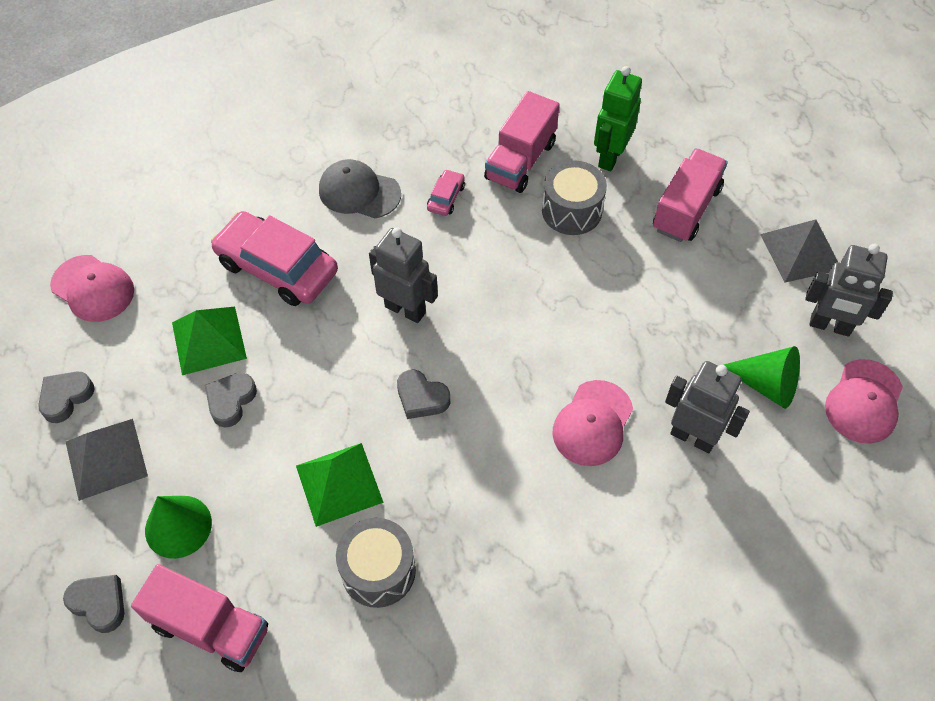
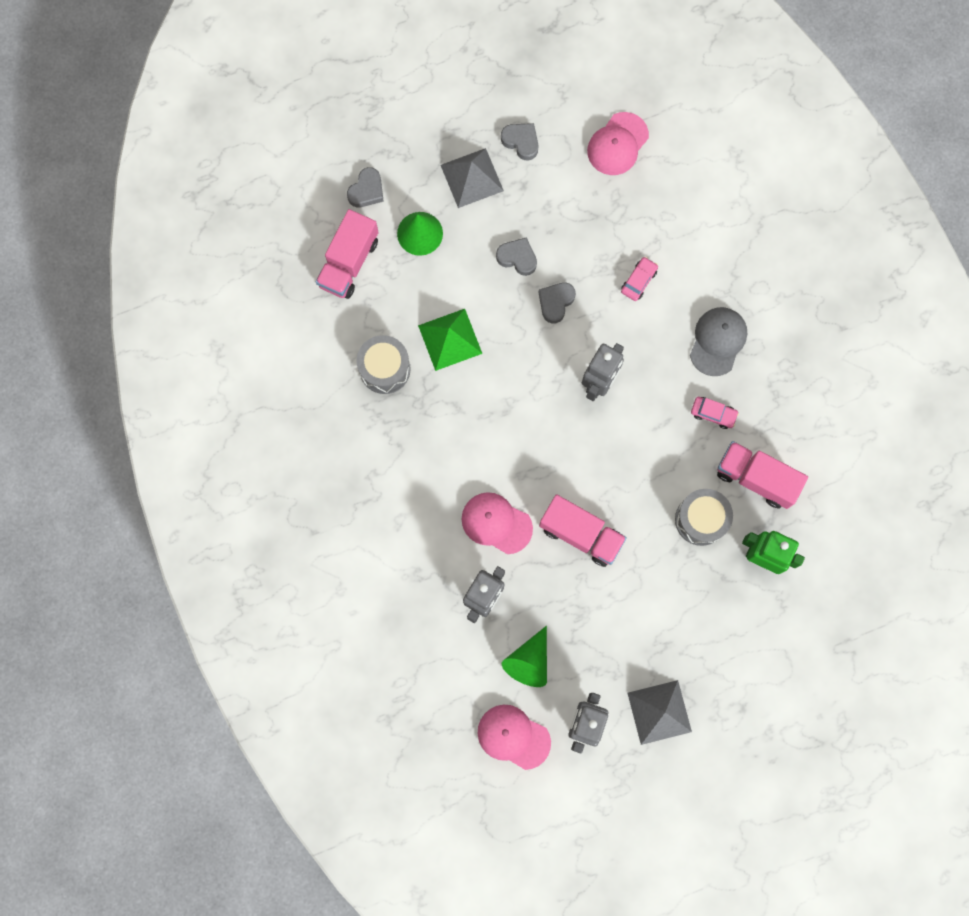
camera: 90 degrees right, 20 degrees up
green pyramid [172,307,247,375] -> none
pink car [211,211,338,306] -> pink car [621,257,658,301], size x0.44
grey heart [397,370,450,419] -> grey heart moved to [538,282,576,323]
pink truck [653,148,728,242] -> pink truck moved to [539,495,627,567]

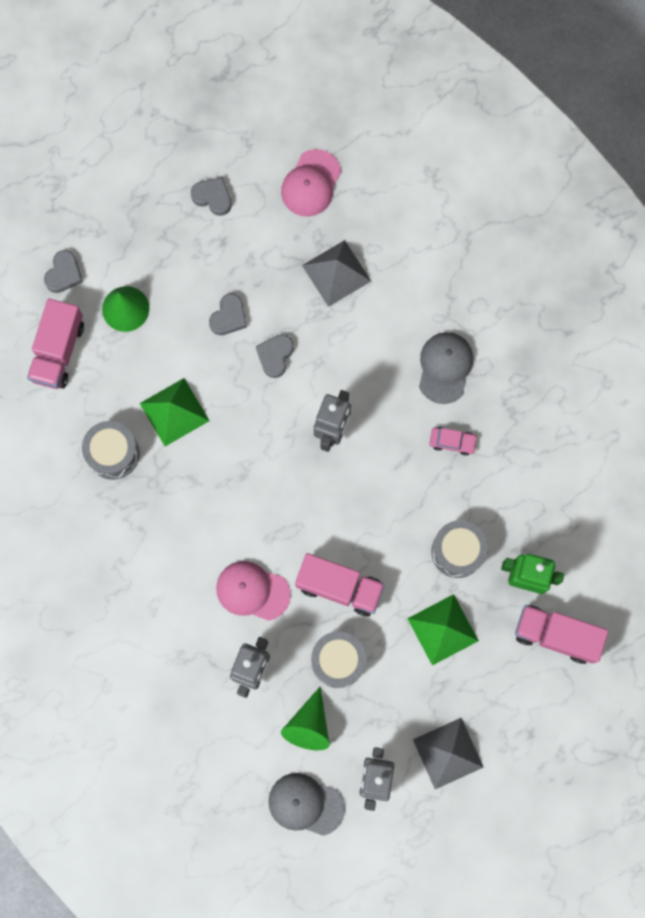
camera: 10 degrees left, 0 degrees up
grey pyramid [441,148,504,208] -> grey pyramid moved to [302,240,371,307]
pink cap [477,705,551,770] -> grey cap [268,773,345,836]
grey heart [496,237,537,276] -> grey heart turned 105 degrees clockwise [209,293,247,335]
pink car [621,257,658,301] -> none
pink truck [717,441,808,509] -> pink truck moved to [515,605,609,664]
none -> grey drum [311,631,366,688]
none -> green pyramid [407,594,479,666]

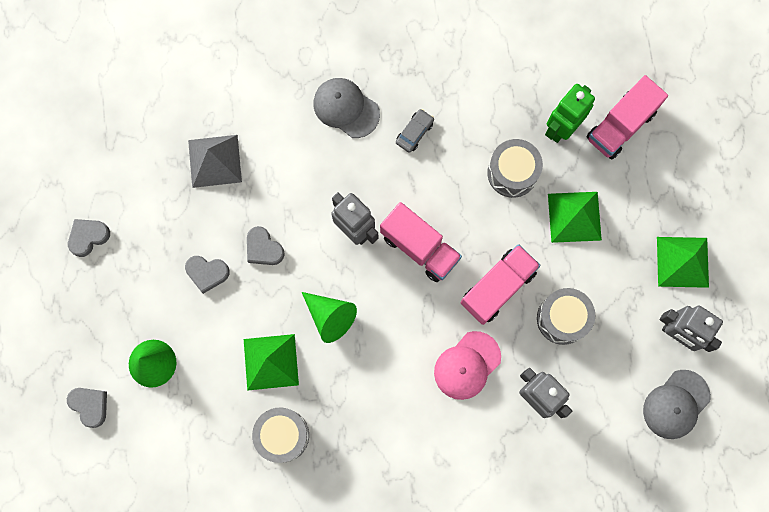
camera: 65 degrees left, 0 degrees up
pink truck [27,299,84,389] -> pink truck moved to [380,202,462,282]
grey heart [209,293,247,335] -> grey heart turned 135 degrees clockwise [185,256,230,294]
pink cap [281,149,341,217] -> none
green cone [281,686,330,750] -> green cone moved to [302,292,357,343]
grey pyramid [413,718,484,789] -> green pyramid [657,237,709,288]
pink car [429,427,478,456] -> grey car [396,109,434,153]

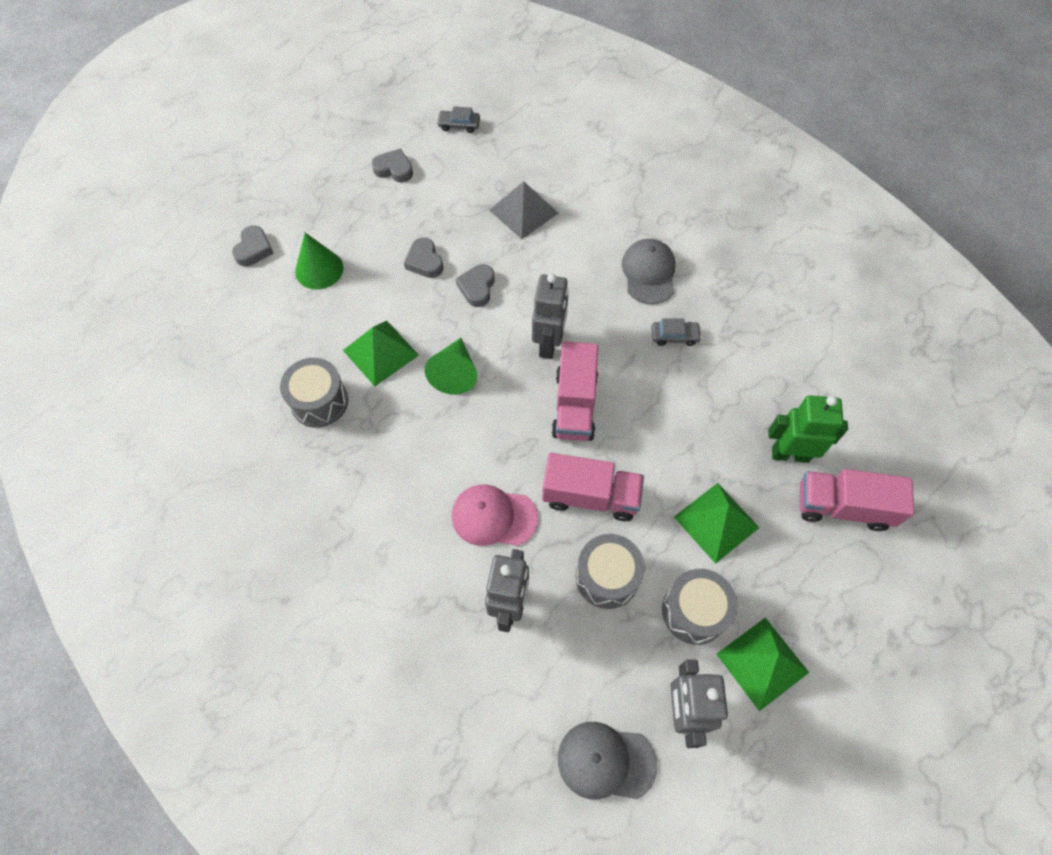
camera: 55 degrees right, 15 degrees down
grey drum [487,139,543,198] -> grey drum moved to [662,569,738,645]
none -> grey car [437,106,480,133]

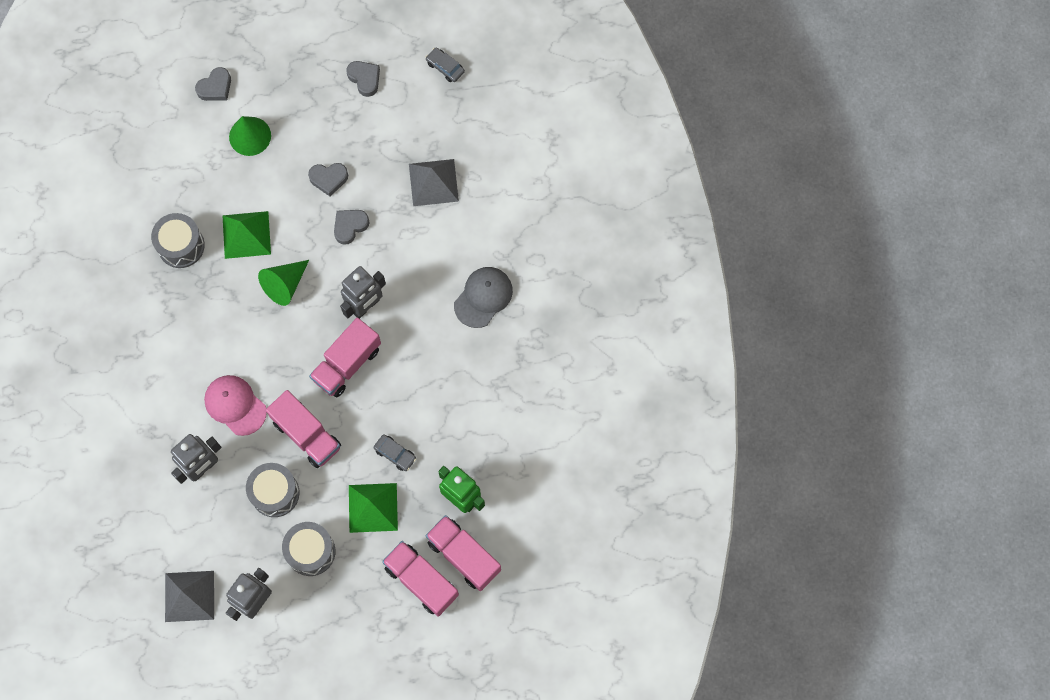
camera: 35 degrees right, 10 degrees up
grey heart [404,237,444,278] -> grey heart turned 105 degrees counterclockwise [308,163,348,196]
grey cap [558,722,657,799] -> grey pyramid [165,571,214,622]
grey car [651,318,702,346] -> grey car moved to [374,434,416,471]
green pyramid [716,617,809,711] -> none
none -> pink truck [382,541,459,617]

